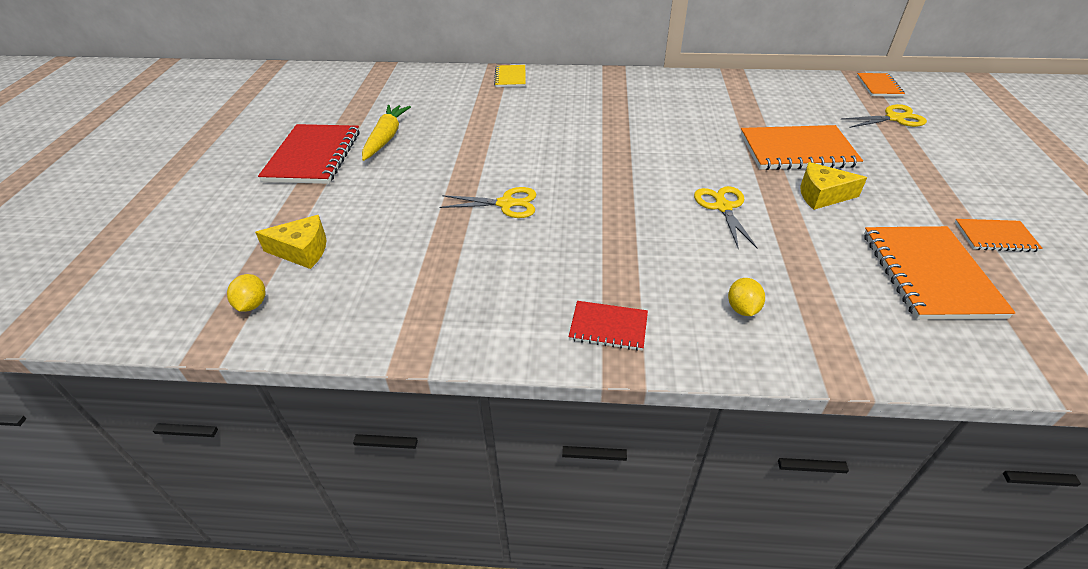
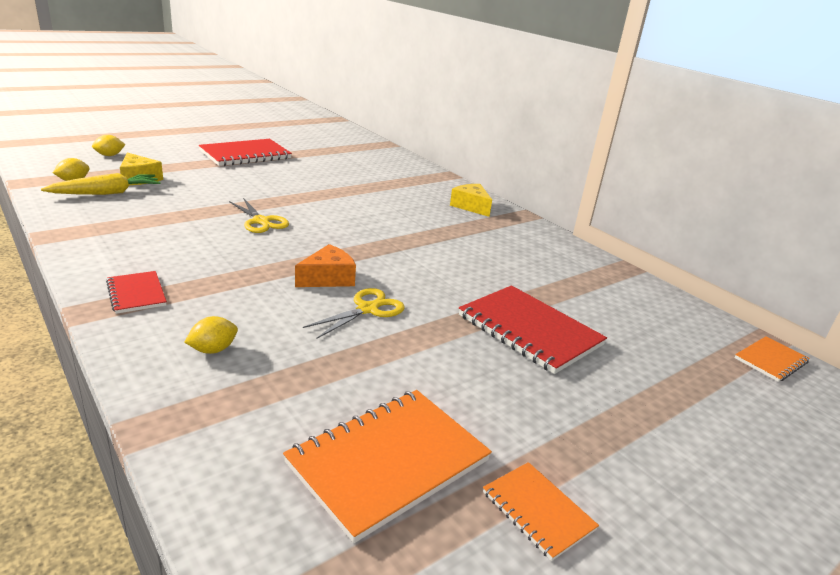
camera: 45 degrees right, 15 degrees down
yellow carrot [362,105,411,161] -> yellow carrot moved to [41,173,160,195]
yellow notebook [494,65,526,87] -> none
orange notebook [741,125,863,170] -> red notebook [459,285,607,374]
yellow cheese [800,162,867,210] -> yellow cheese moved to [450,184,492,217]
yellow scissors [841,104,927,128] -> none
none -> yellow lemon [92,135,126,156]
none -> orange cheese [295,244,356,287]

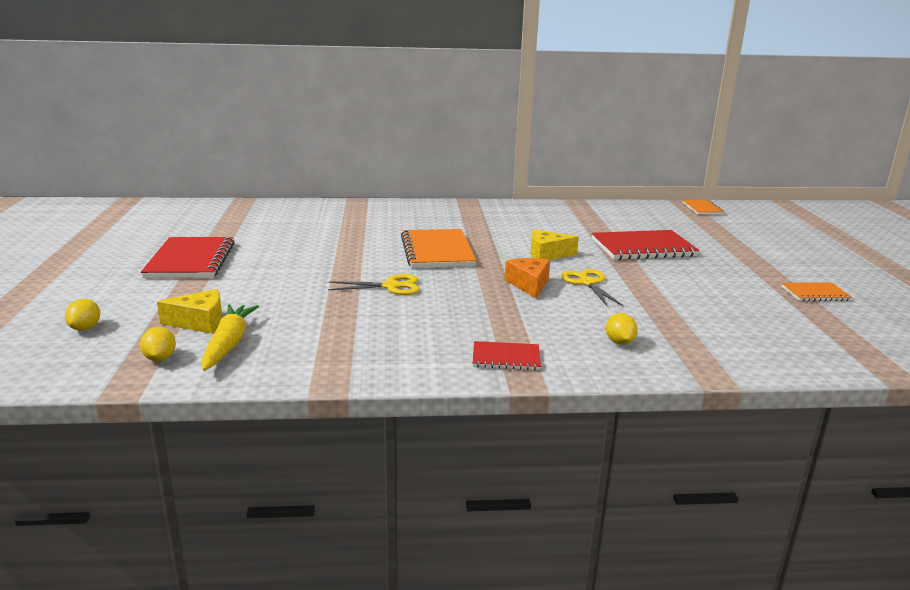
camera: 55 degrees left, 5 degrees down
orange notebook [283,390,492,543] -> orange notebook moved to [401,229,477,268]
yellow cheese [450,184,492,217] -> yellow cheese moved to [531,229,579,260]

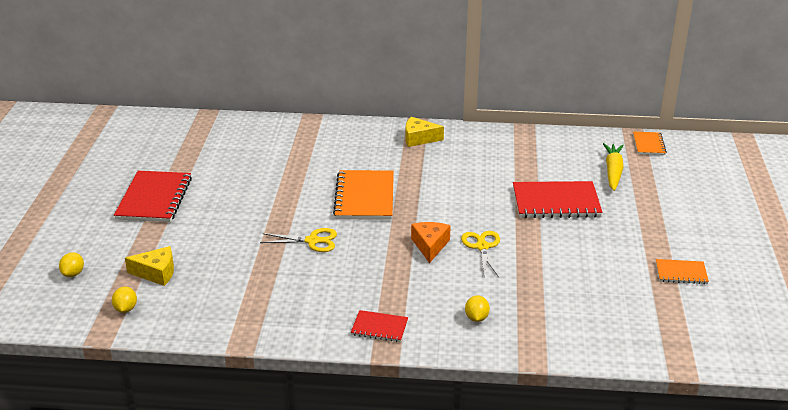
camera: 10 degrees right, 10 degrees up
yellow carrot [201,305,259,371] -> yellow carrot moved to [603,143,624,191]
yellow cheese [531,229,579,260] -> yellow cheese moved to [405,117,444,147]

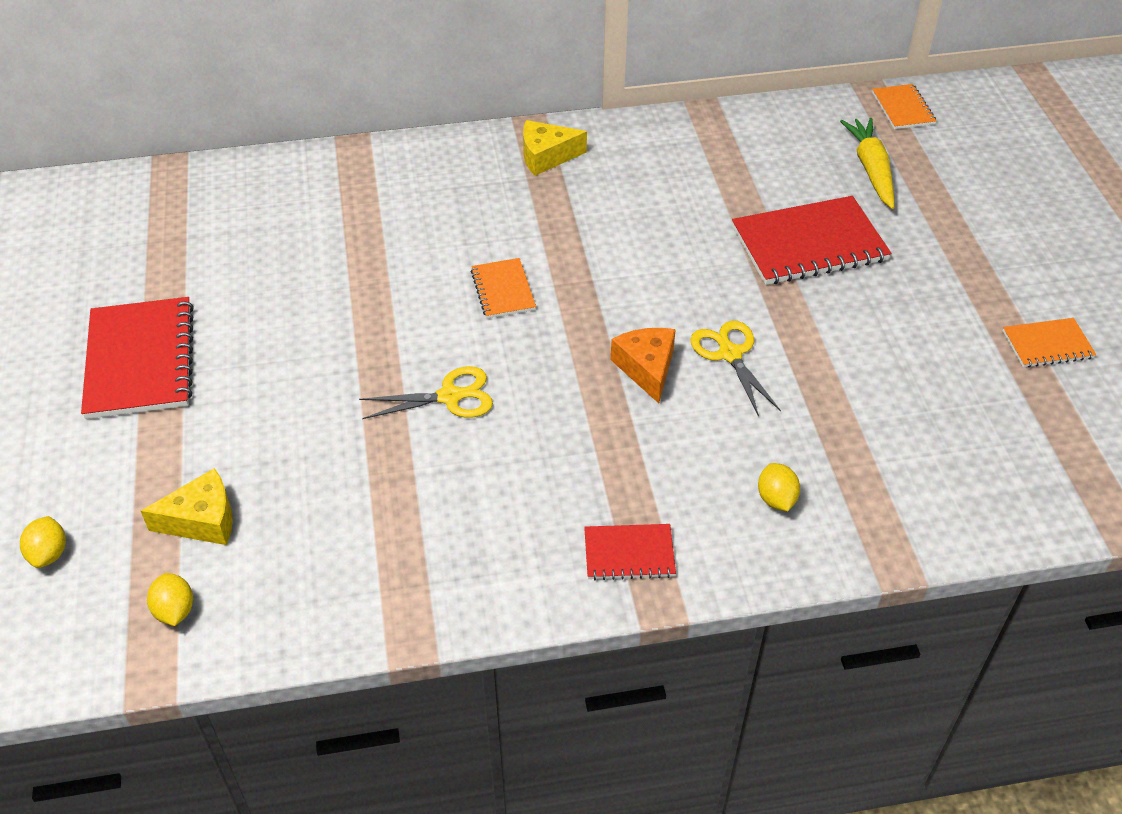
camera: 15 degrees left, 15 degrees up
orange notebook [333,170,394,220] -> orange notebook [471,258,536,319], size x0.53

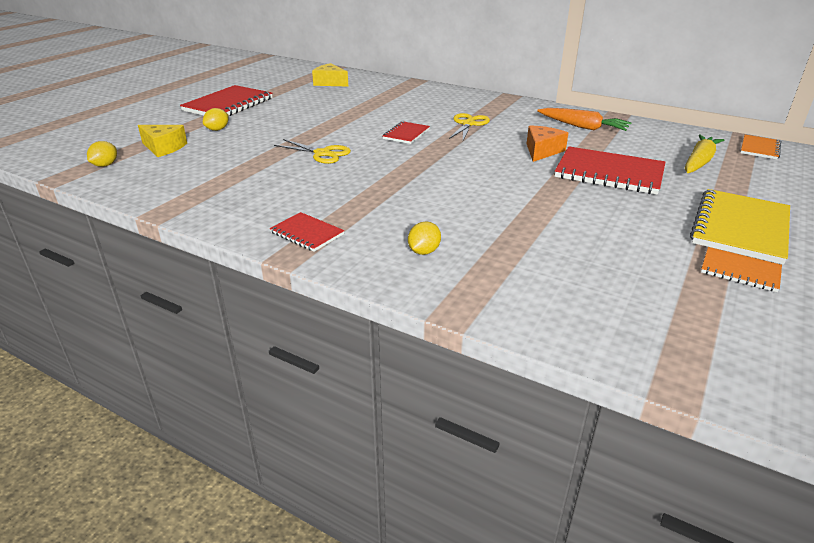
camera: 40 degrees right, 15 degrees down
yellow lemon [20,516,66,568] -> yellow lemon moved to [203,108,229,131]
orange notebook [471,258,536,319] -> red notebook [383,121,430,144]
yellow cheese [523,120,587,176] -> yellow cheese moved to [312,63,348,87]
orange cheese [611,328,676,403] -> orange cheese moved to [527,125,568,162]
yellow scissors [690,321,781,417] -> yellow scissors moved to [449,113,490,141]
none -> orange carrot [537,108,631,131]
none -> yellow notebook [690,189,790,265]

